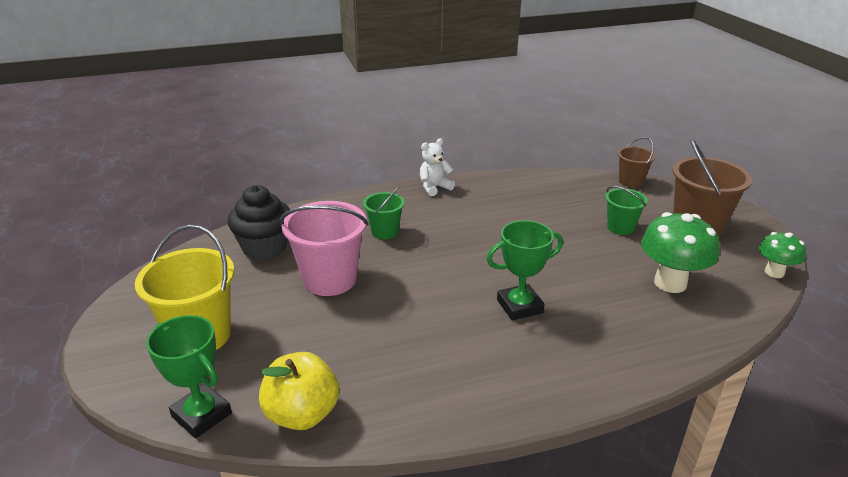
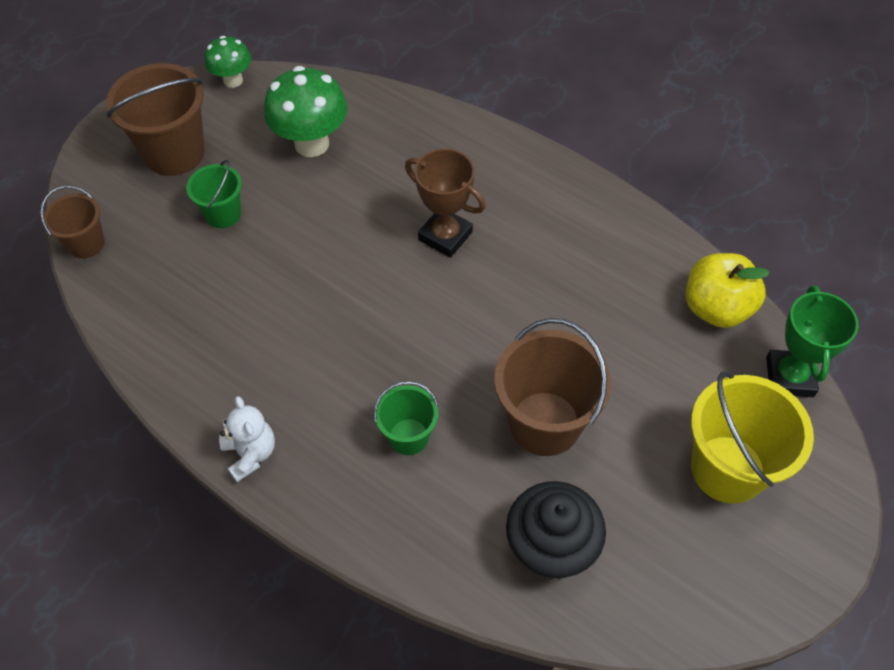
camera: 125 degrees left, 25 degrees up
pink bucket [280,201,368,296] -> brown bucket [494,318,611,456]
white teddy bear [420,138,455,196] -> white teddy bear turned 135 degrees counterclockwise [219,396,275,482]
green trophy [487,220,563,320] -> brown trophy [405,148,486,258]

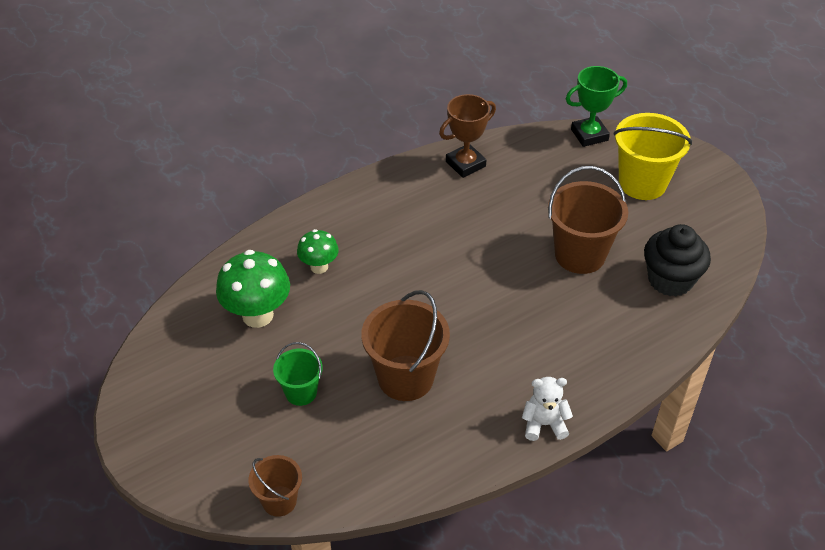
camera: 70 degrees left, 10 degrees down
brown bucket [106,63,205,176] -> brown bucket moved to [361,290,450,401]
green mushroom [204,36,251,88] -> green mushroom moved to [297,229,339,274]
green bucket [374,381,439,455] -> none
brown trophy [405,148,486,258] -> brown trophy moved to [439,94,496,178]
yellow apple [686,253,770,328] -> none
green trophy [766,285,858,397] -> green trophy turned 45 degrees counterclockwise [566,66,627,147]

